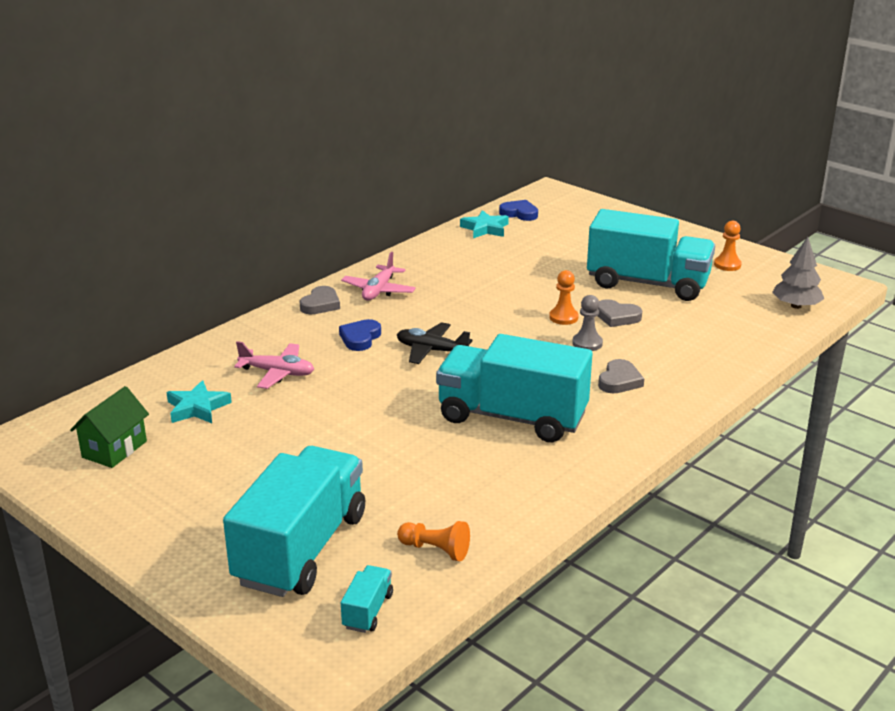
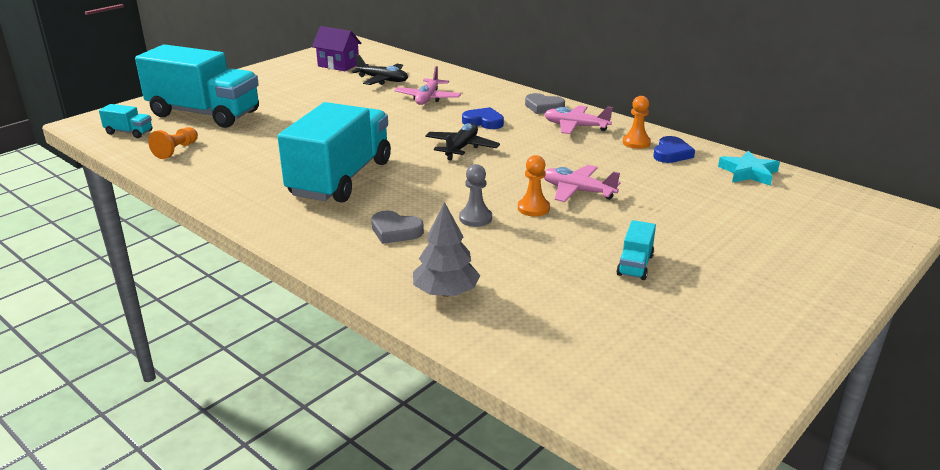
camera: 90 degrees right, 0 degrees up
green house [70,386,149,468] -> purple house [312,26,362,71]
turquoise star [166,380,232,423] -> black plane [352,54,408,85]
blue heart [499,200,538,221] -> blue heart moved to [653,136,695,163]
turquoise truck [587,209,715,301] -> turquoise truck [616,220,656,280], size x0.40
grey heart [598,299,642,327] -> none
orange pawn [714,221,742,271] -> orange pawn moved to [623,96,651,149]
grey tree [772,237,824,309] -> grey tree moved to [413,202,480,297]
none -> pink plane [544,165,621,202]

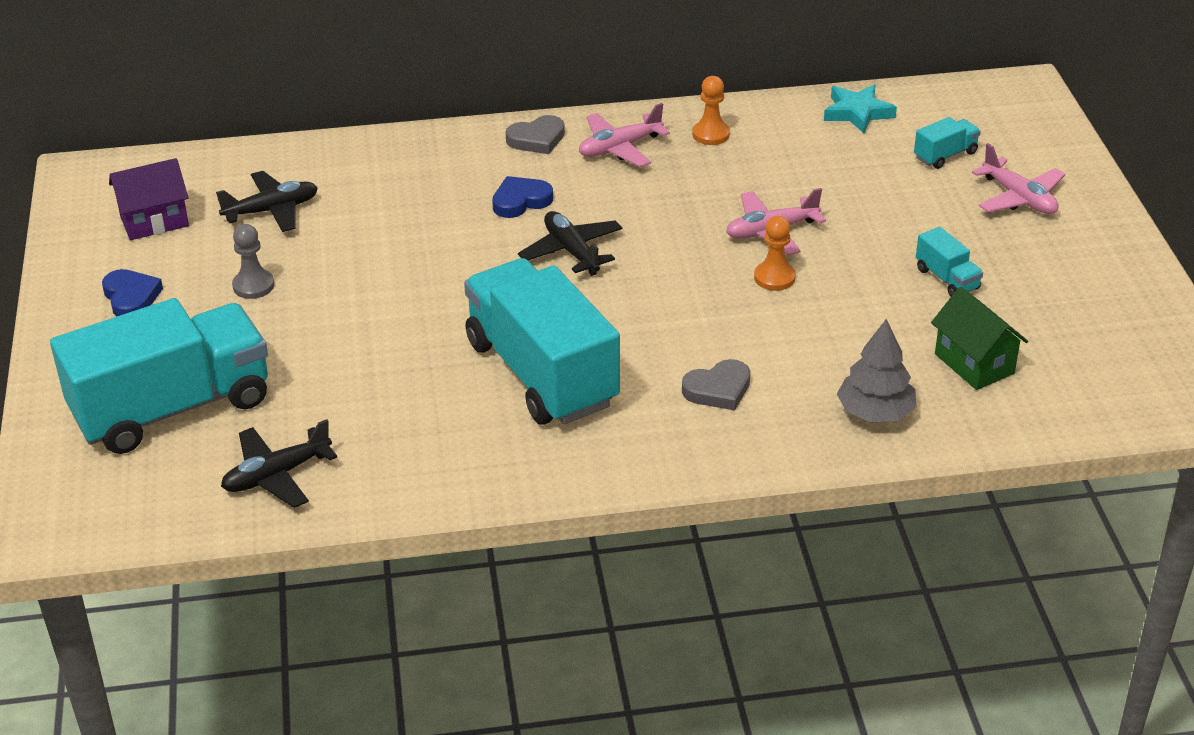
camera: 50 degrees left, 10 degrees up
turquoise truck [99,104,153,138] -> turquoise truck moved to [914,117,981,169]
orange pawn [148,127,198,159] -> black plane [221,419,337,508]
pink plane [394,66,461,105] -> pink plane moved to [972,143,1065,214]
grey pawn [459,164,492,227] -> grey pawn moved to [232,224,274,299]
blue heart [653,136,695,163] -> blue heart moved to [102,269,163,317]
none -> green house [931,287,1028,390]

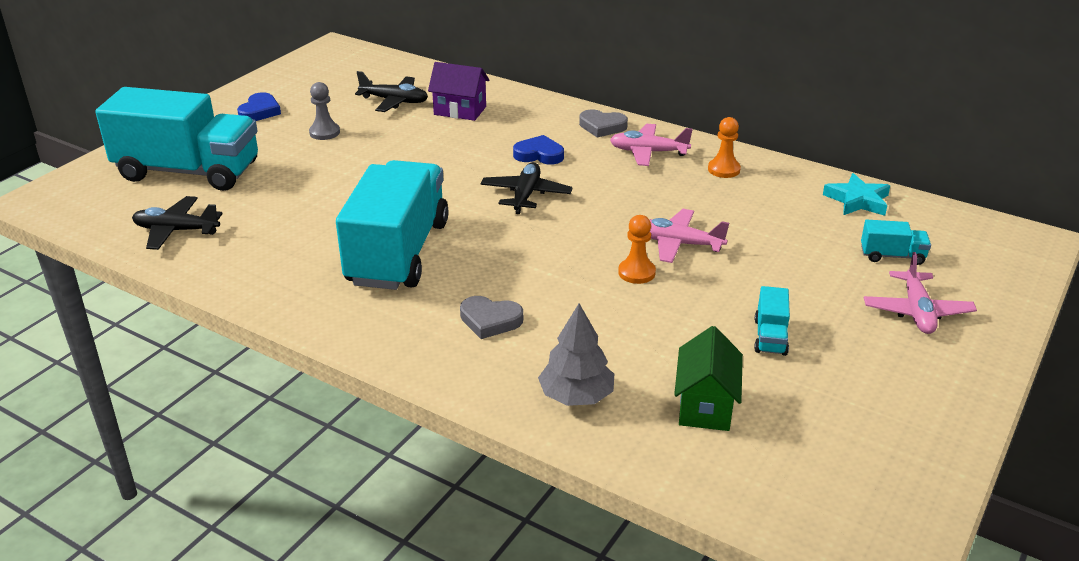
camera: 40 degrees right, 5 degrees down
purple house [109,158,189,240] -> purple house moved to [428,62,489,121]

